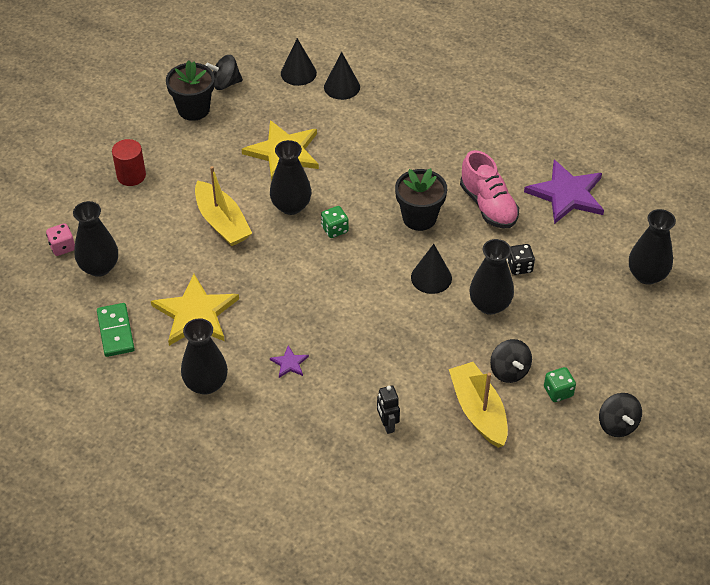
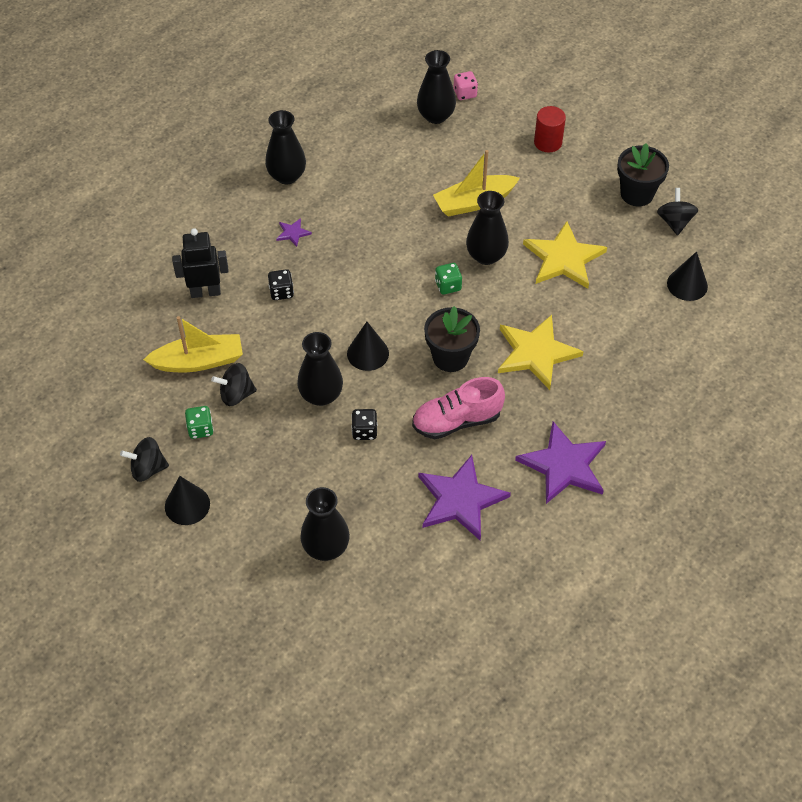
camera: 100 degrees right, 5 degrees up
green domino [97,303,135,357] -> none
yellow star [151,274,239,346] -> yellow star moved to [498,315,584,390]
black cone [324,52,360,100] -> black cone moved to [165,476,210,525]
black robot [377,385,400,434] -> black robot [172,228,229,298], size x1.57
none -> black dice [268,269,294,300]
none -> purple star [515,422,606,504]

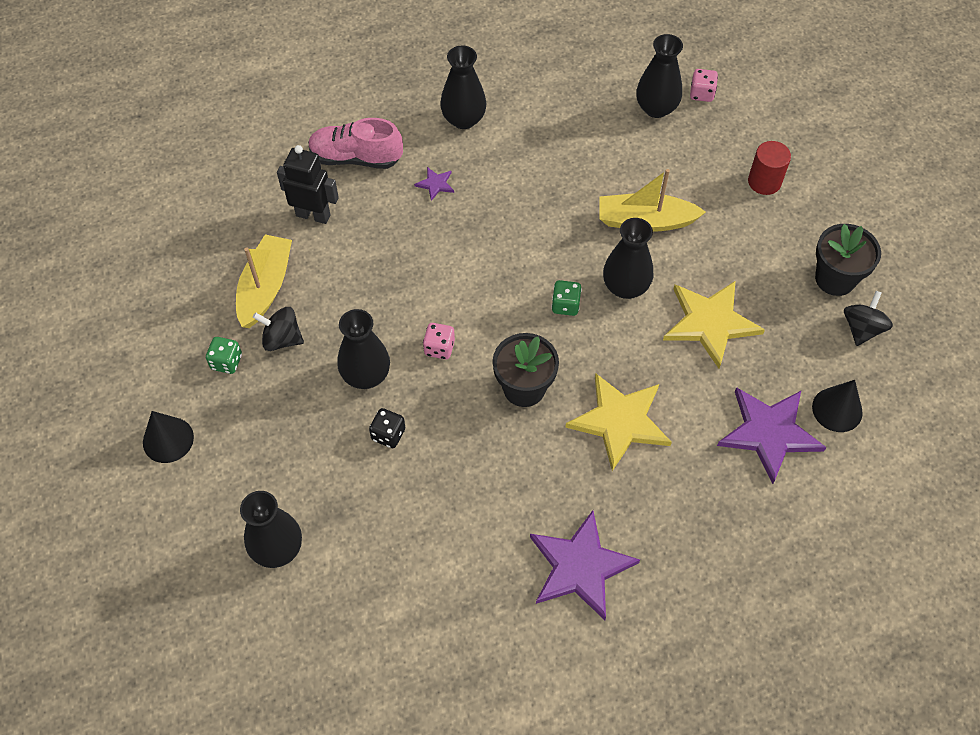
camera: 25 degrees right, 5 degrees up
black spinning top [120,437,169,482] -> none
yellow boat [143,316,243,372] -> yellow boat turned 90 degrees counterclockwise [236,234,292,328]
black dice [268,269,294,300] -> none
black cone [347,322,389,371] -> pink dice [423,323,455,360]
pink shoe [412,377,505,439] -> pink shoe moved to [308,118,403,169]
purple star [418,455,511,541] -> purple star moved to [717,387,827,484]

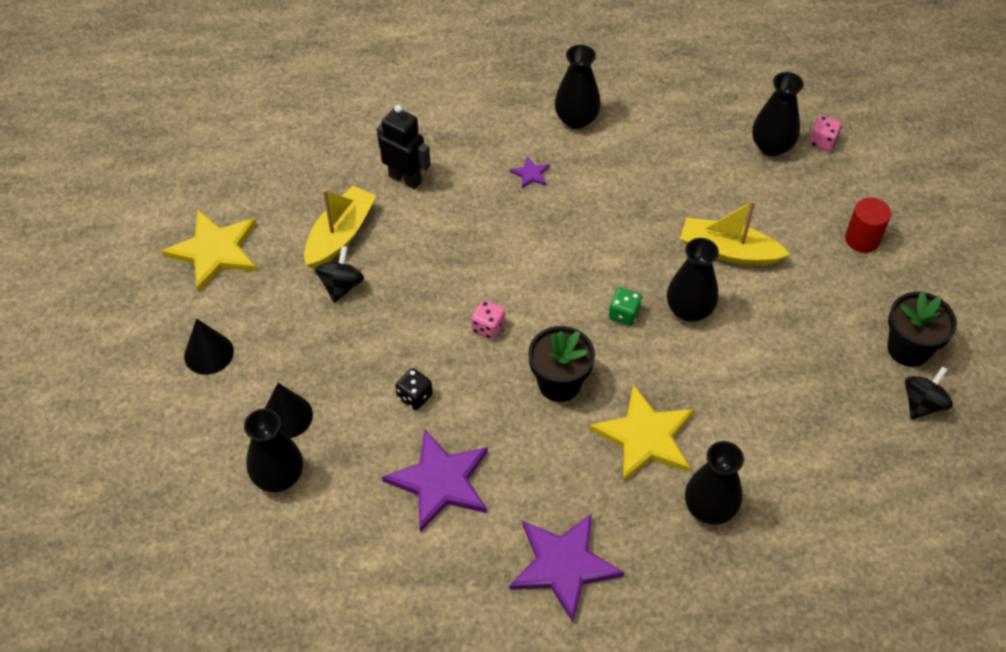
camera: 15 degrees right, 5 degrees down
green dice [206,337,242,374] -> none
black spinning top [253,307,304,351] -> black spinning top turned 75 degrees clockwise [315,246,364,303]
pink shoe [308,118,403,169] -> none
black vase [337,309,390,389] -> black vase moved to [685,441,744,525]
yellow star [663,281,765,369] -> yellow star moved to [161,210,257,292]
purple star [717,387,827,484] -> purple star moved to [382,429,488,532]
black cone [812,380,863,432] -> black cone moved to [265,383,313,438]

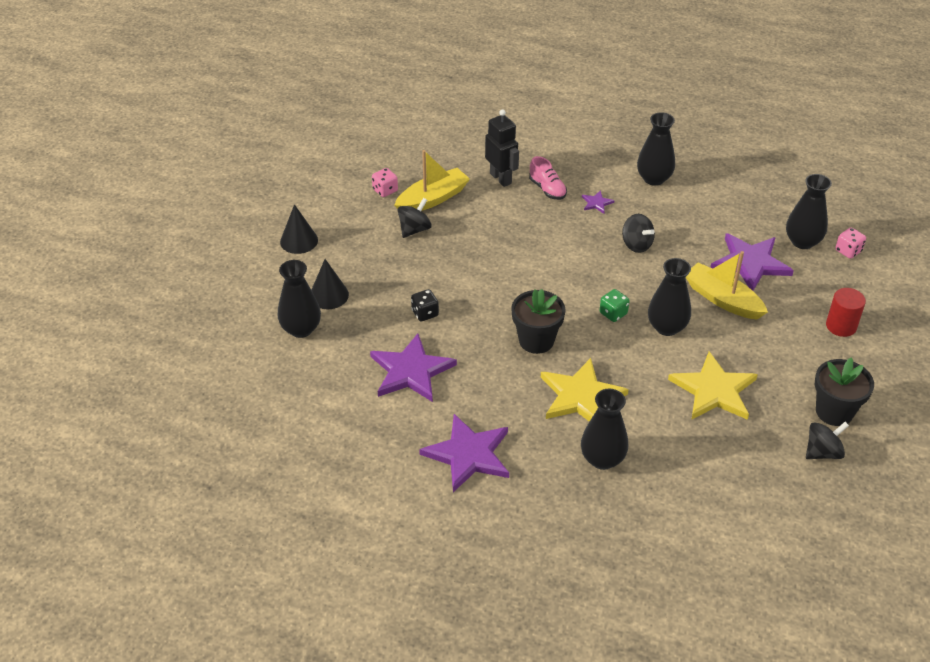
camera: 25 degrees right, 10 degrees down
yellow star [161,210,257,292] -> yellow star moved to [668,351,758,420]
pink dice [471,300,505,339] -> pink dice moved to [372,168,398,197]
none -> pink shoe [529,156,567,200]
none -> black spinning top [622,214,655,253]
none -> purple star [710,233,794,291]

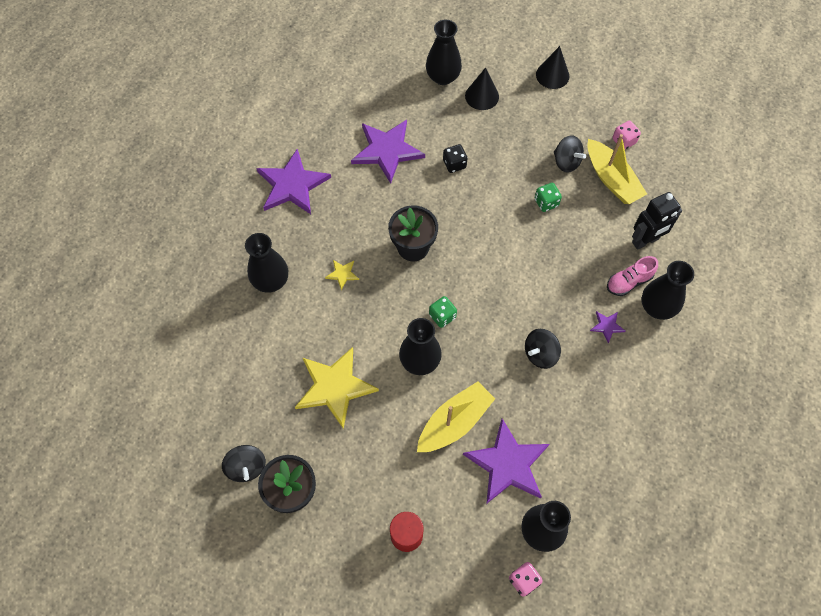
camera: 95 degrees right, 20 degrees up
yellow star [541,358,629,422] -> yellow star [325,260,359,290], size x0.43
black vase [637,112,675,186] -> black vase moved to [642,261,694,320]
none -> green dice [534,183,562,212]

